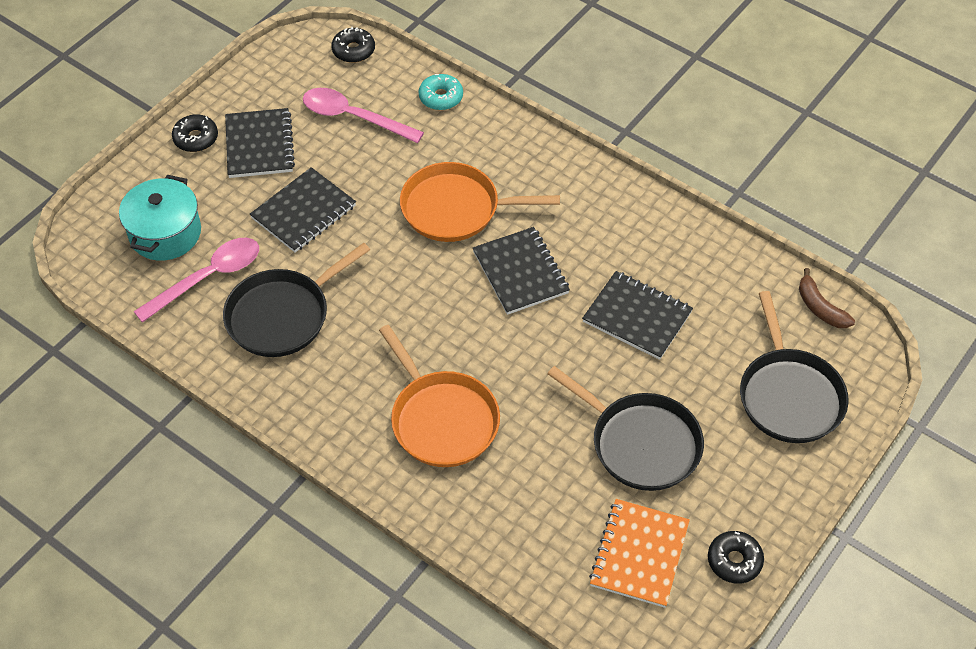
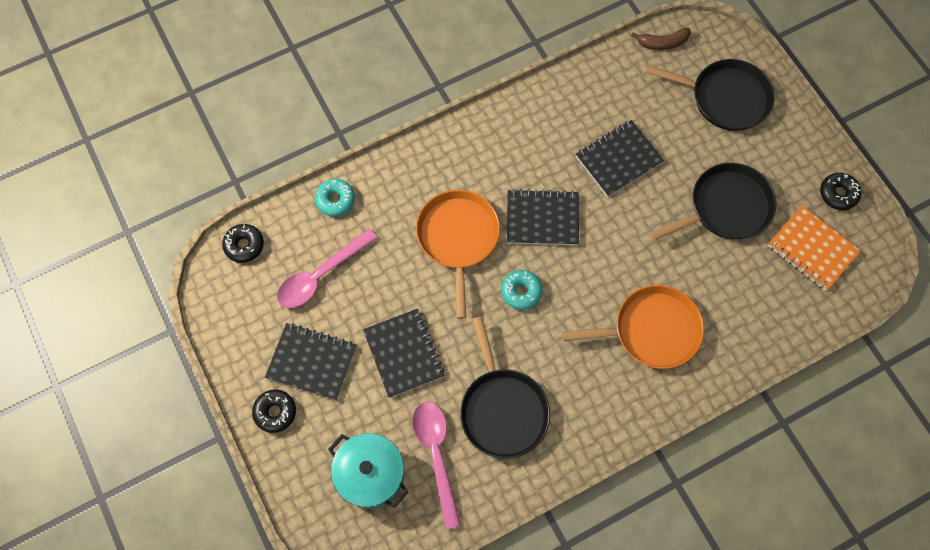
camera: 65 degrees left, 15 degrees up
orange pan [400,162,560,242] -> orange pan turned 150 degrees clockwise [416,190,500,319]
none -> turquoise donut [501,270,543,310]

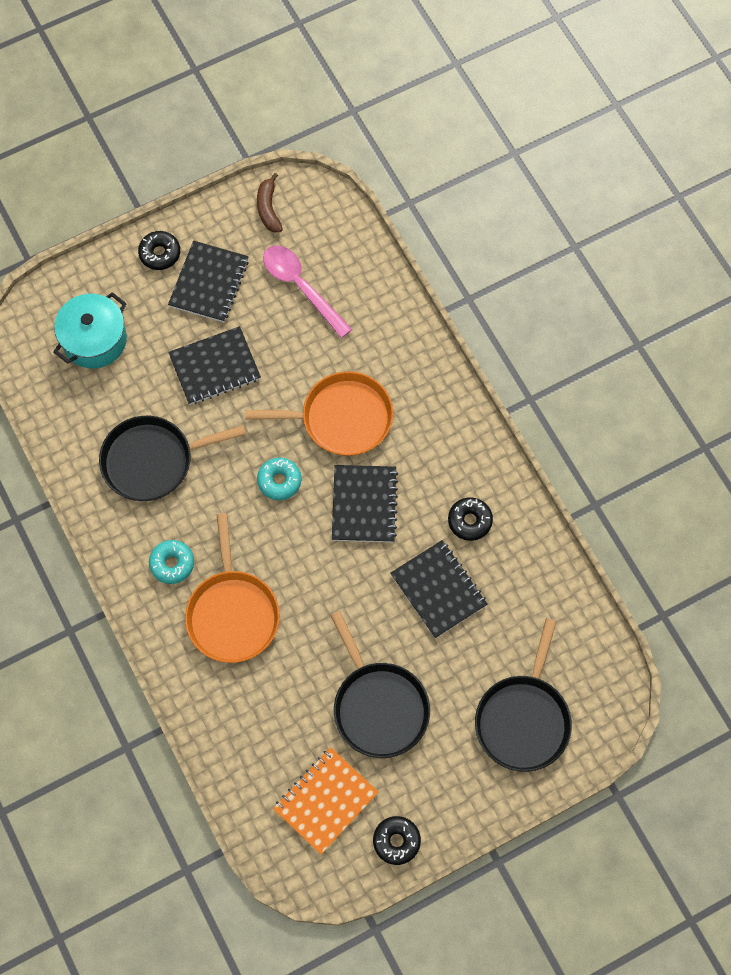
camera: 90 degrees right, 0 degrees up
black donut [222,224,264,263] -> black donut moved to [448,497,493,541]
turquoise donut [315,179,355,217] -> turquoise donut moved to [149,540,194,584]
pink spoon [412,402,461,529] -> none
brown banana [631,28,691,50] -> brown banana moved to [257,173,283,232]

